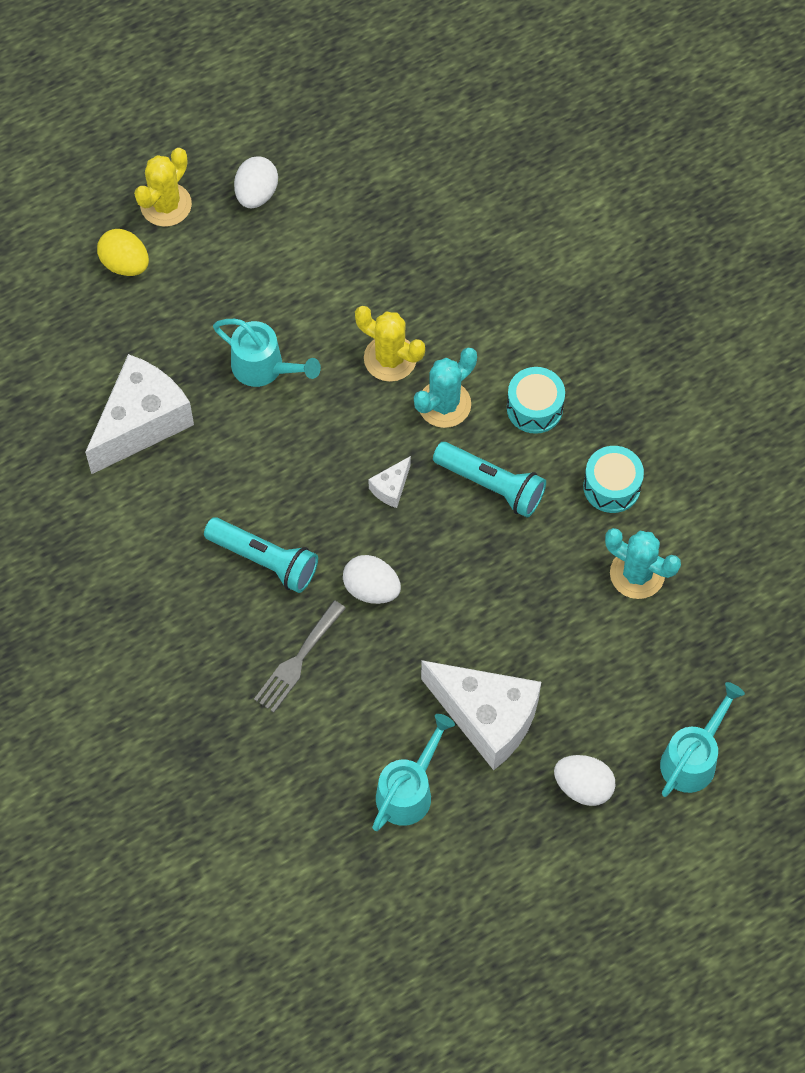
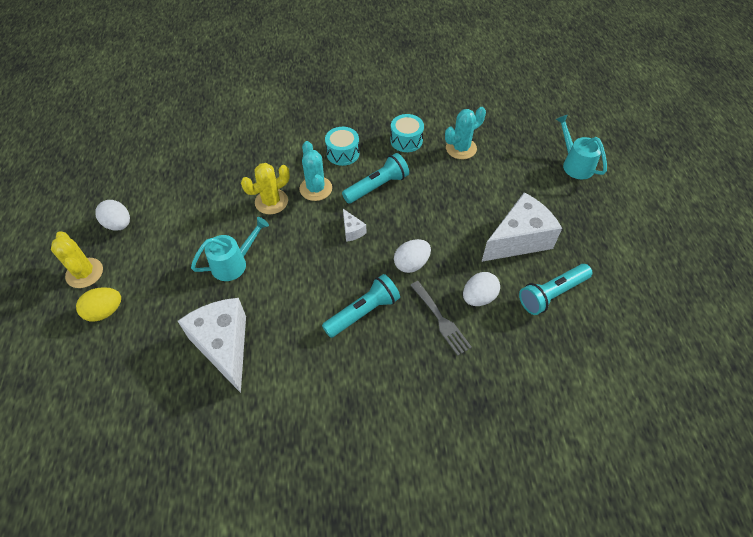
camera: 65 degrees left, 10 degrees down
turquoise watering can [372,714,455,831] -> turquoise flashlight [519,264,592,315]
white egg [554,755,615,806] -> white egg moved to [463,272,500,306]

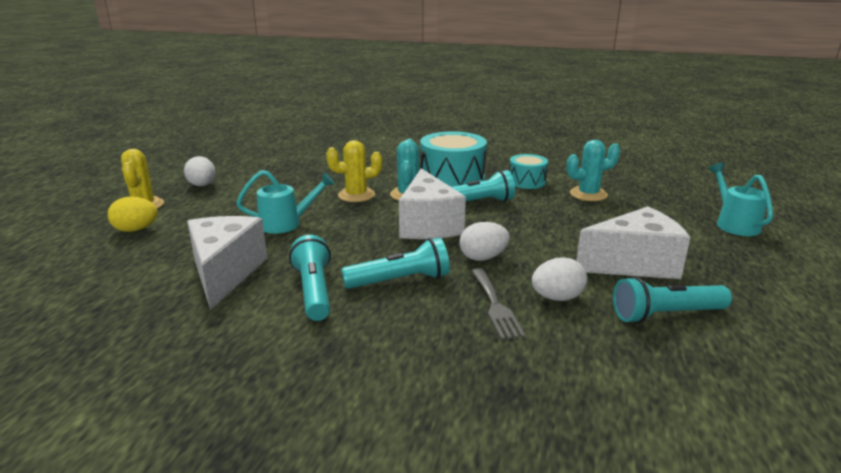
camera: 20 degrees right, 30 degrees down
turquoise drum [325,127,359,166] -> turquoise drum [420,131,487,187], size x1.76
white cheese [343,209,366,242] -> white cheese [399,168,466,239], size x2.34
none -> turquoise flashlight [289,235,331,321]

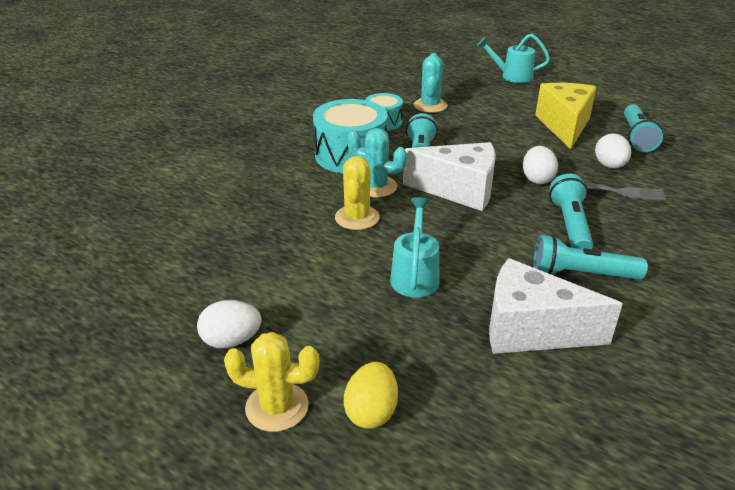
camera: 70 degrees left, 10 degrees up
white cheese [576,206,691,279] -> yellow cheese [535,83,597,149]

